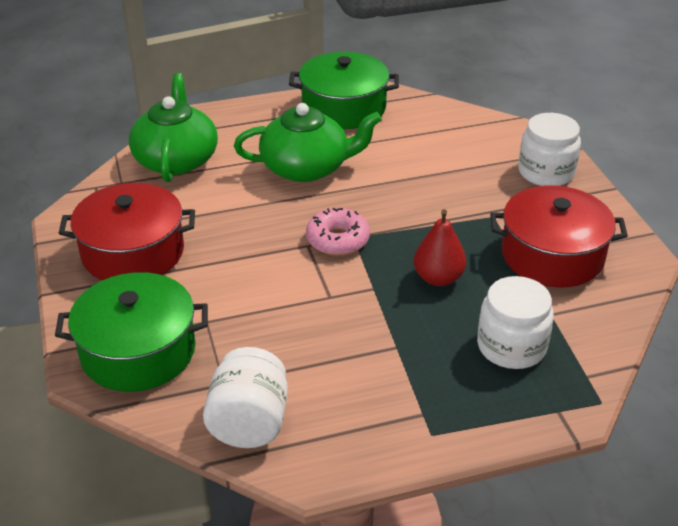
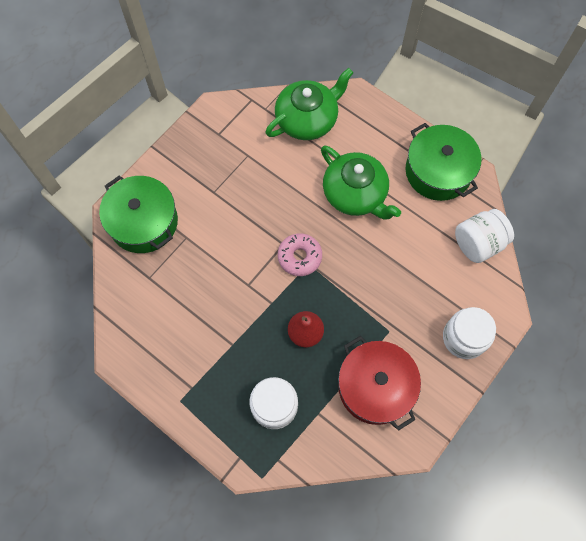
camera: 55 degrees right, 30 degrees up
red pot [58,183,195,280] -> none
white jar [203,347,288,448] -> white jar moved to [455,209,514,263]

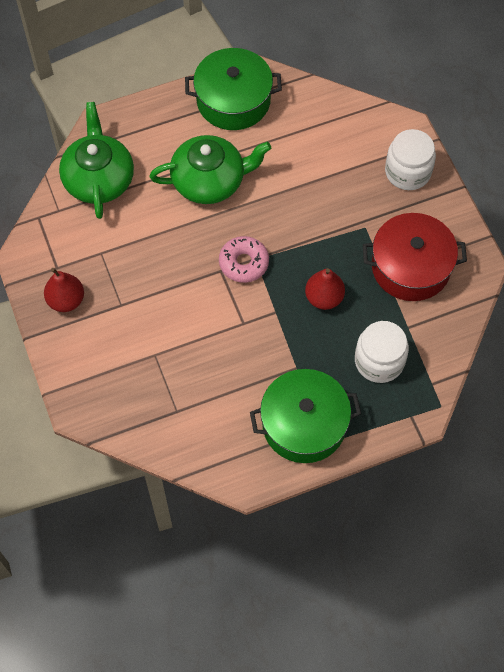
camera: 60 degrees left, 5 degrees down
green pot [99,176,178,253] -> green pot moved to [250,369,361,463]
white jar [455,209,514,263] -> none
none -> red pear [44,268,84,312]

